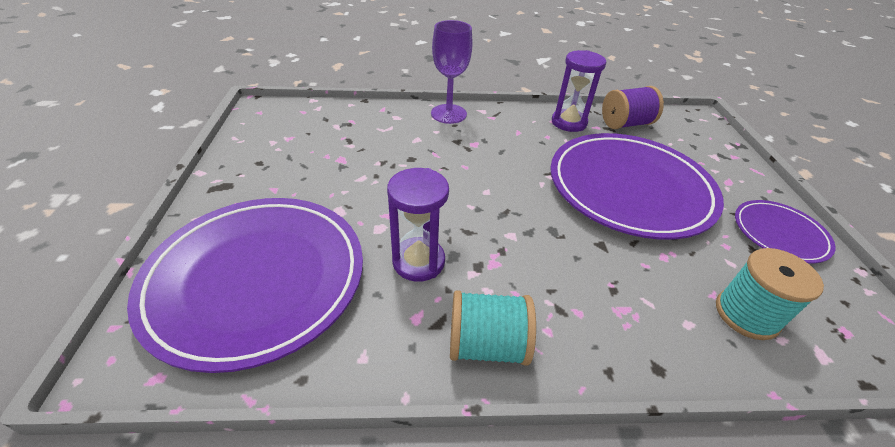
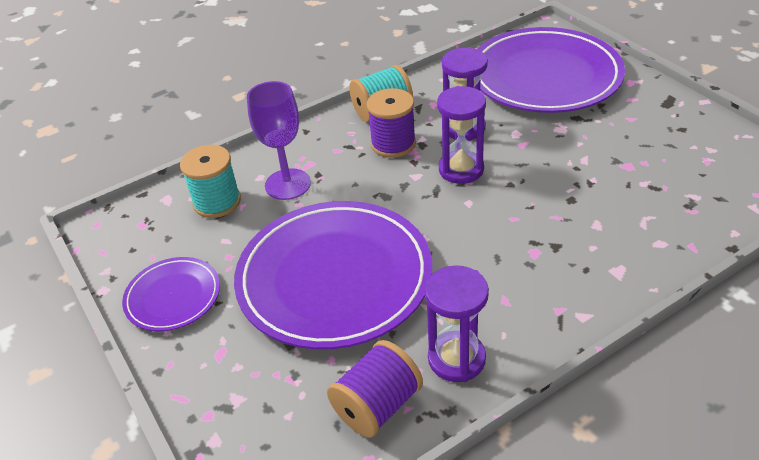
camera: 155 degrees right, 0 degrees up
purple goblet [431,20,472,124] -> purple goblet moved to [247,81,311,200]
none -> purple spool [367,88,416,158]
none -> purple hourglass [437,86,486,184]

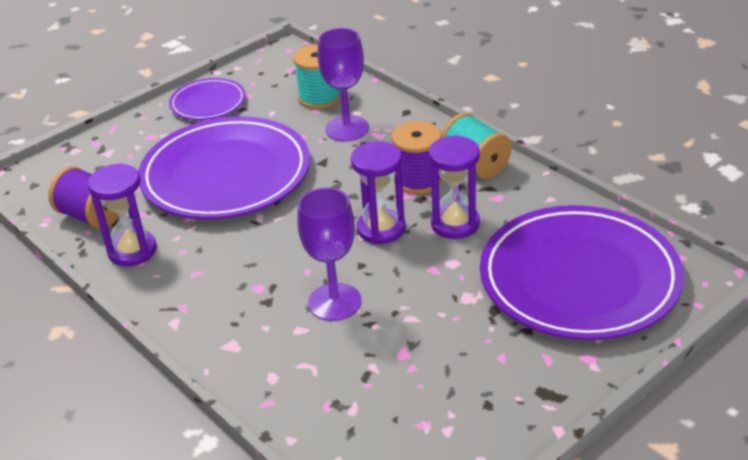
camera: 80 degrees right, 5 degrees down
none -> purple goblet [298,187,362,321]

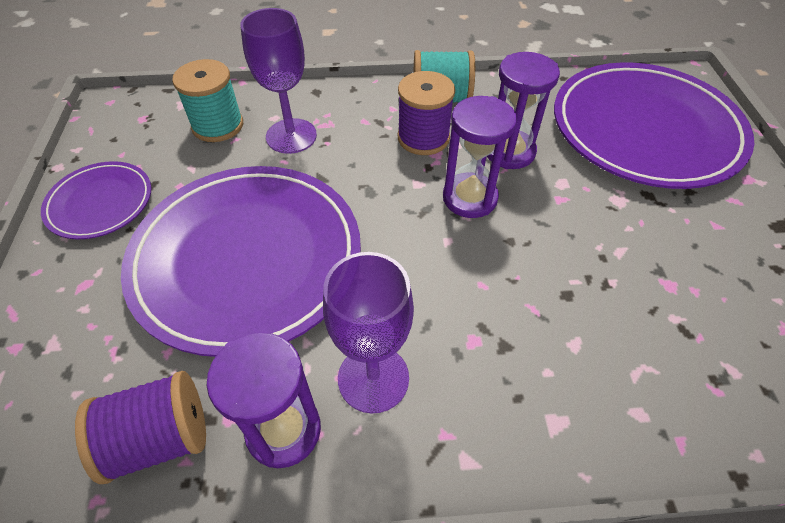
camera: 55 degrees left, 15 degrees up
purple goblet [298,187,362,321] -> purple goblet moved to [323,252,414,413]

